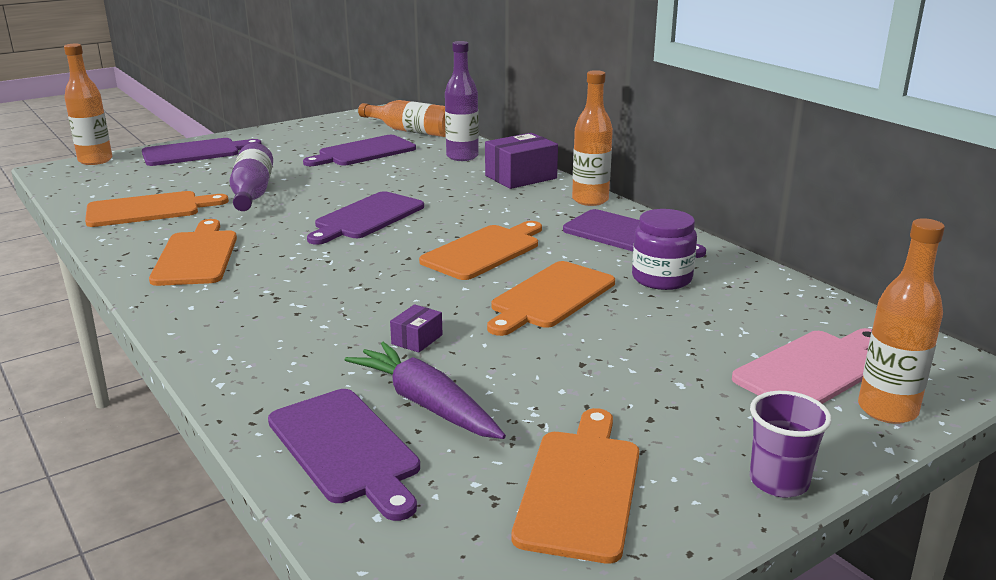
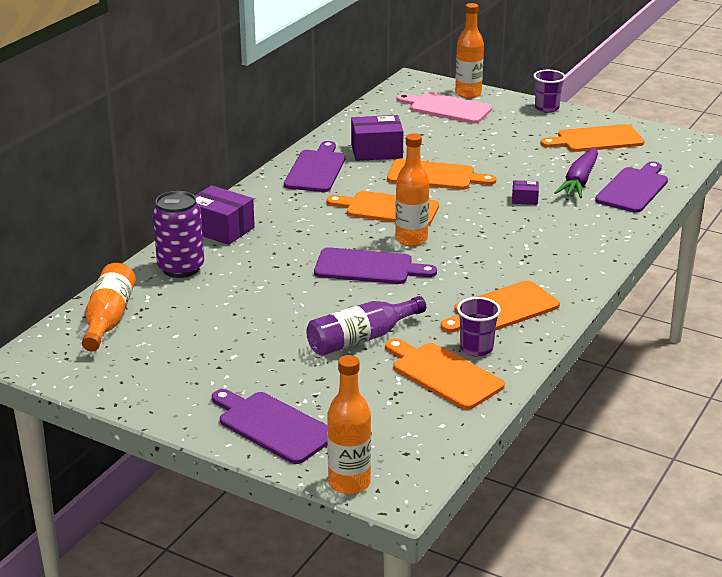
camera: 115 degrees left, 5 degrees up
purple cutting board [303,135,416,166] -> none
purple bottle [445,41,479,161] -> purple can [153,191,204,278]
orange bottle [572,70,613,206] -> orange bottle moved to [395,134,429,246]
purple jar [632,209,697,290] -> purple box [351,115,403,161]
none -> purple cup [457,297,501,357]

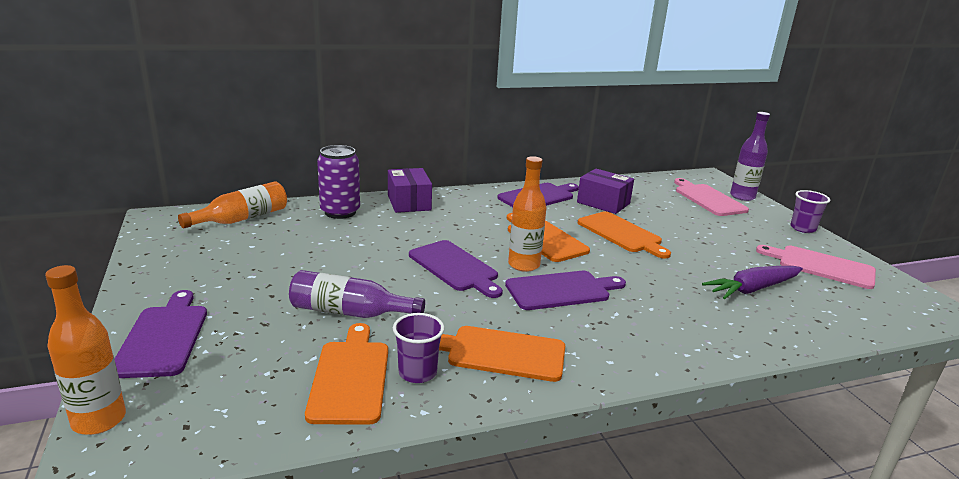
camera: 40 degrees right, 5 degrees down
orange bottle [455,3,484,98] -> purple bottle [730,112,770,201]
purple box [512,180,539,205] -> none
orange cutting board [540,124,644,152] -> pink cutting board [756,245,876,289]
purple cutting board [595,162,668,213] -> purple cutting board moved to [505,271,626,310]

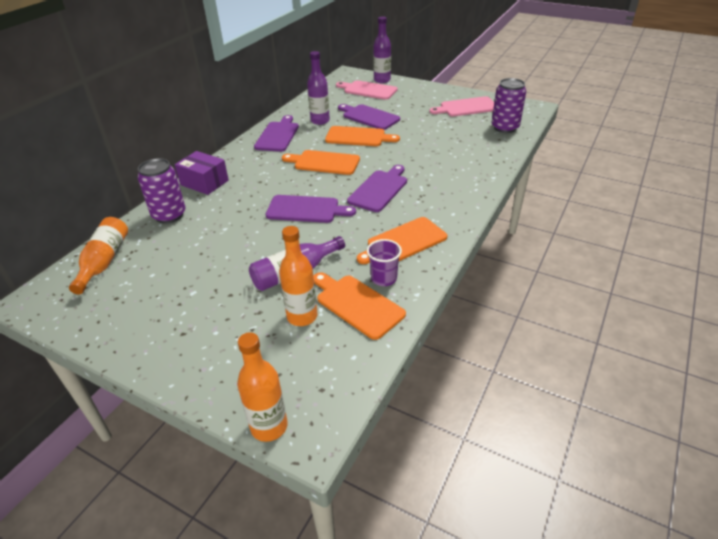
camera: 40 degrees left, 15 degrees up
purple cutting board [115,290,207,378] -> purple cutting board moved to [338,104,400,130]
orange bottle [508,156,546,272] -> orange bottle moved to [279,226,317,326]
purple box [577,169,634,214] -> purple bottle [307,51,330,125]
purple carrot [702,266,803,299] -> none
purple cup [791,190,830,233] -> none
none -> purple can [492,78,526,133]

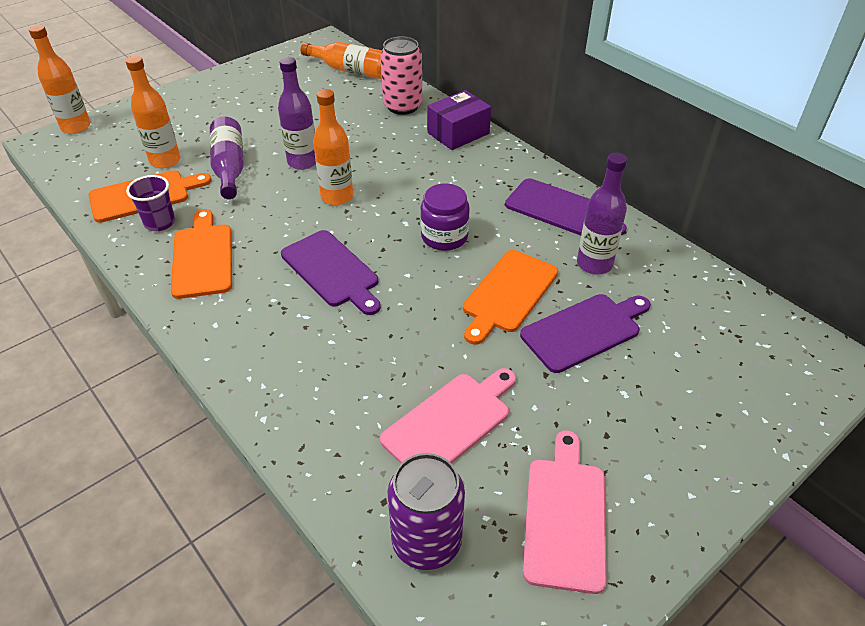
camera: 110 degrees right, 5 degrees up
purple can [138,158,185,224] -> pink can [380,36,422,115]
purple cutting board [266,195,356,223] -> orange bottle [313,89,353,205]
orange cutting board [282,150,360,175] -> purple jar [420,184,470,251]
pink cutting board [336,80,398,100] -> pink cutting board moved to [380,368,516,464]
purple bottle [373,16,391,83] -> purple bottle moved to [278,57,316,170]

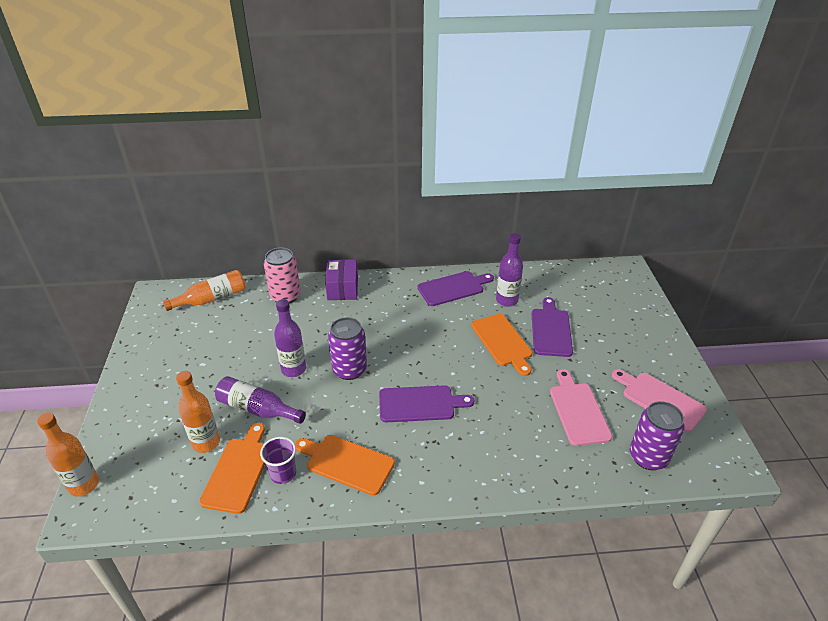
camera: 55 degrees left, 5 degrees down
orange bottle [313,89,353,205] -> purple can [328,317,367,380]
purple jar [420,184,470,251] -> none

